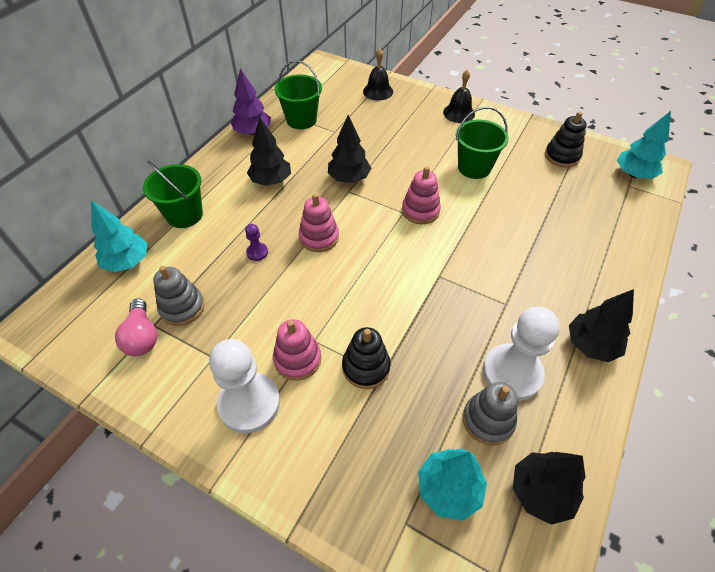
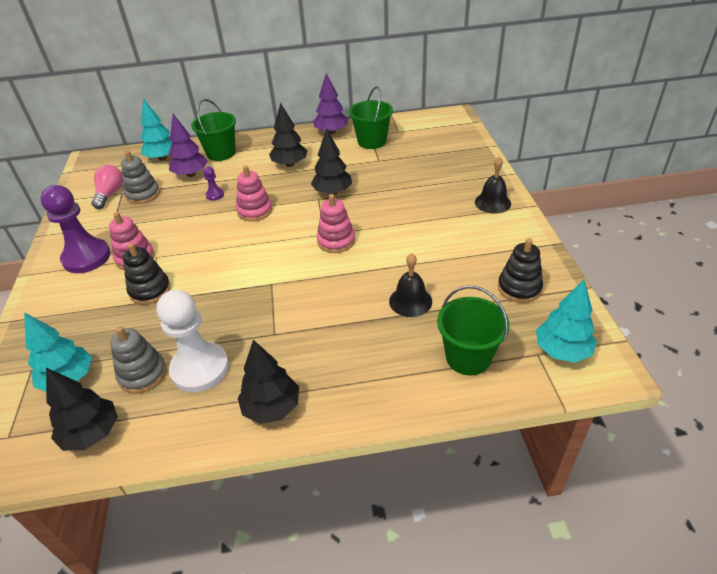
camera: 55 degrees right, 10 degrees down
pink light bulb [115,299,157,356] -> pink light bulb turned 150 degrees clockwise [92,165,123,209]
white pawn [209,339,280,433] -> purple pawn [40,185,111,273]
black bell [363,48,393,101] -> black bell moved to [389,253,432,317]
green bucket [456,107,509,179] -> green bucket moved to [437,286,509,375]
none -> purple tree [169,114,208,177]

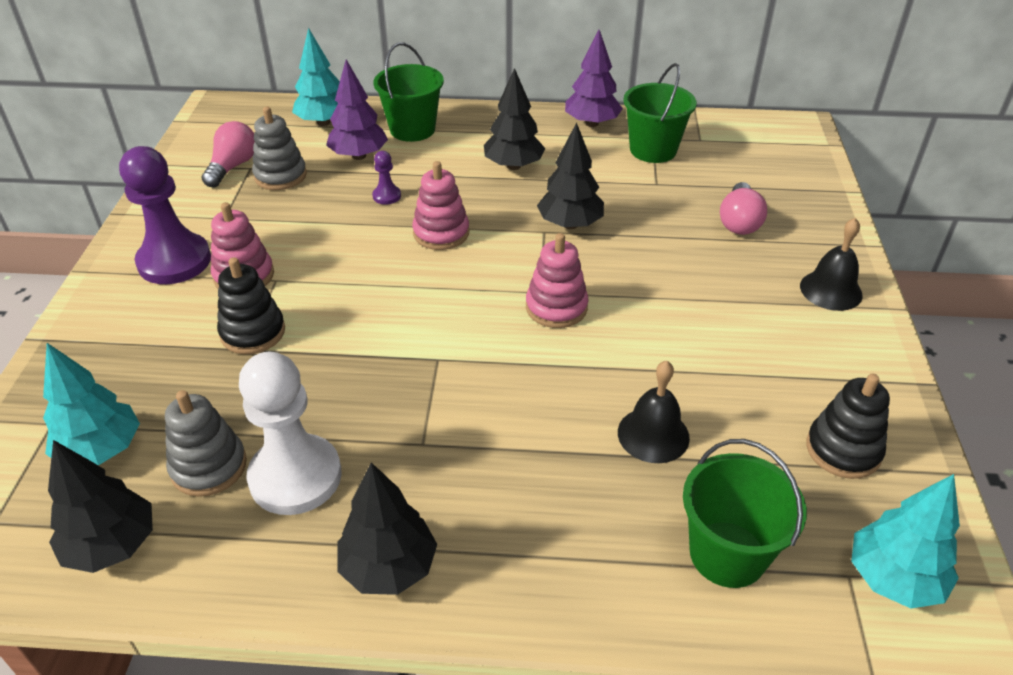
camera: 10 degrees right, 0 degrees up
none -> pink light bulb [720,182,767,235]

